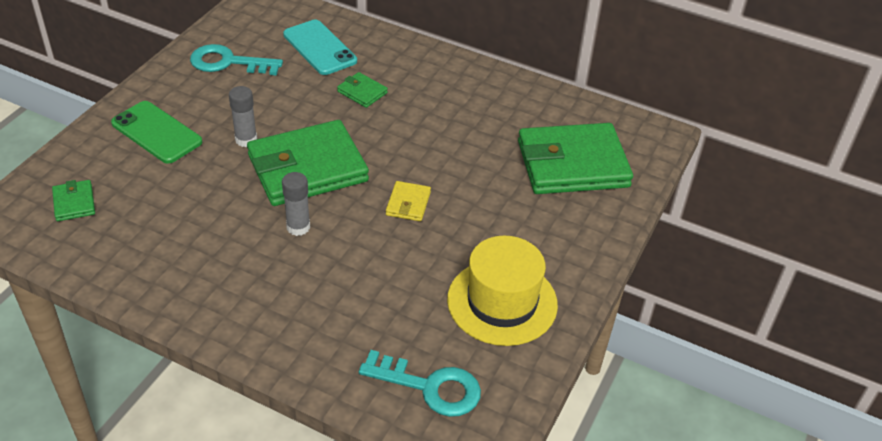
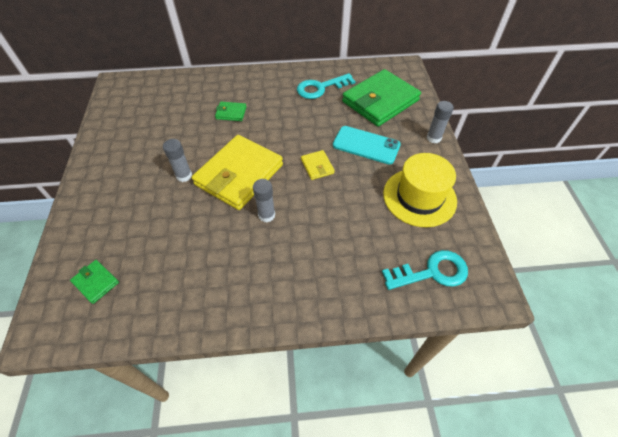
camera: 30 degrees left, 10 degrees up
green phone [111,101,202,164] -> none
turquoise key [190,44,283,76] -> turquoise key moved to [297,73,356,99]
green wallet [247,120,369,206] -> yellow wallet [192,135,283,210]
turquoise phone [283,20,357,75] -> turquoise phone moved to [333,126,401,164]
none -> grey glue stick [427,101,454,144]

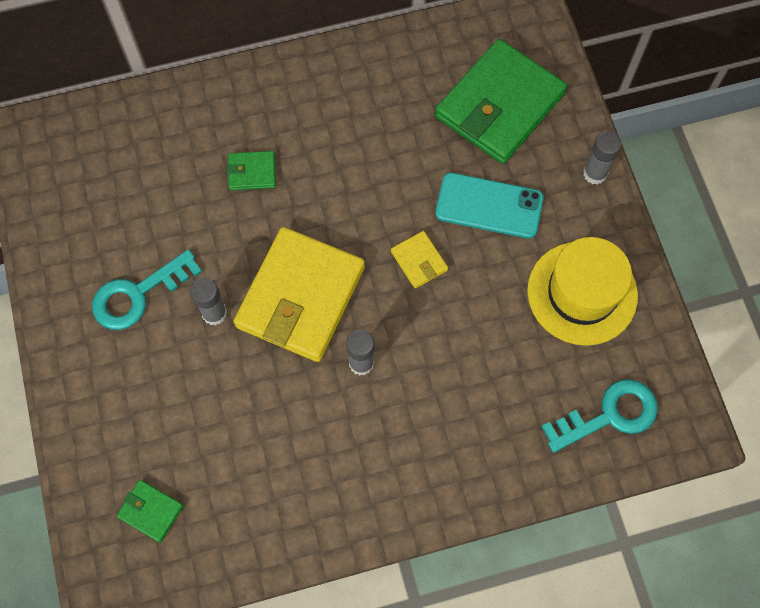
camera: 10 degrees left, 15 degrees up
turquoise key [297,73,356,99] -> turquoise key moved to [92,250,202,330]

